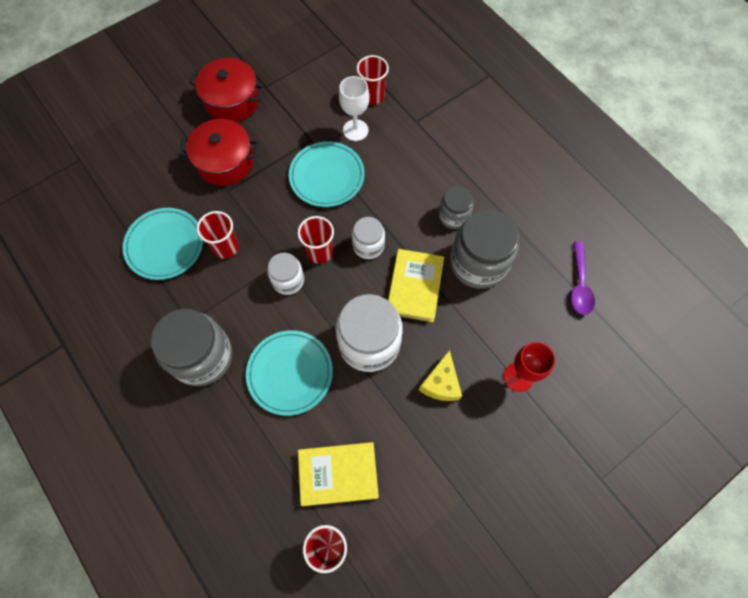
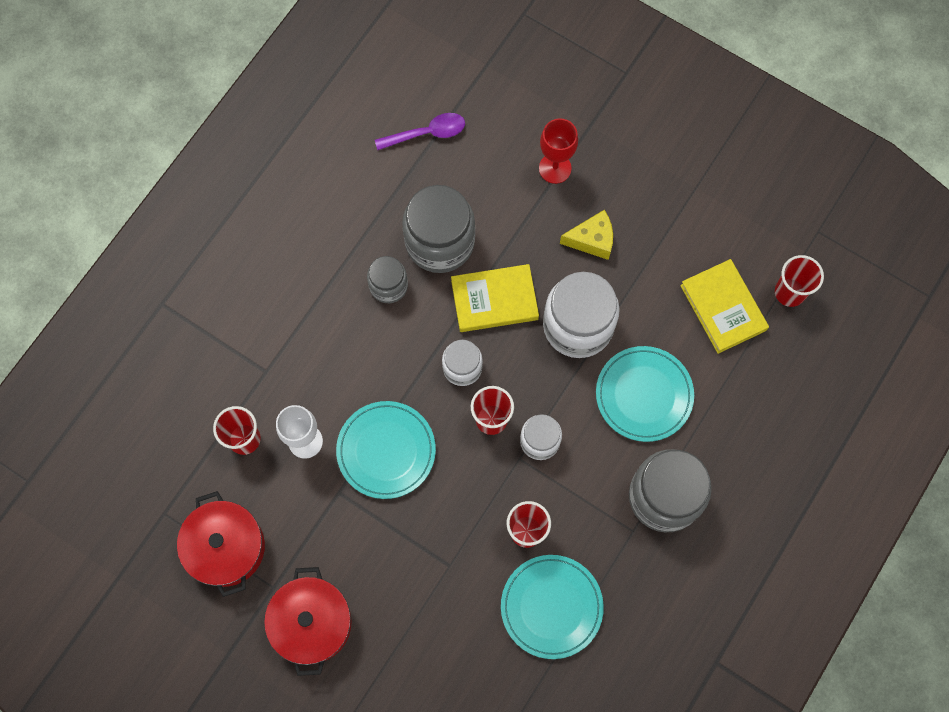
camera: 110 degrees left, 5 degrees up
red pot [179,119,259,186] -> red pot moved to [177,491,265,597]

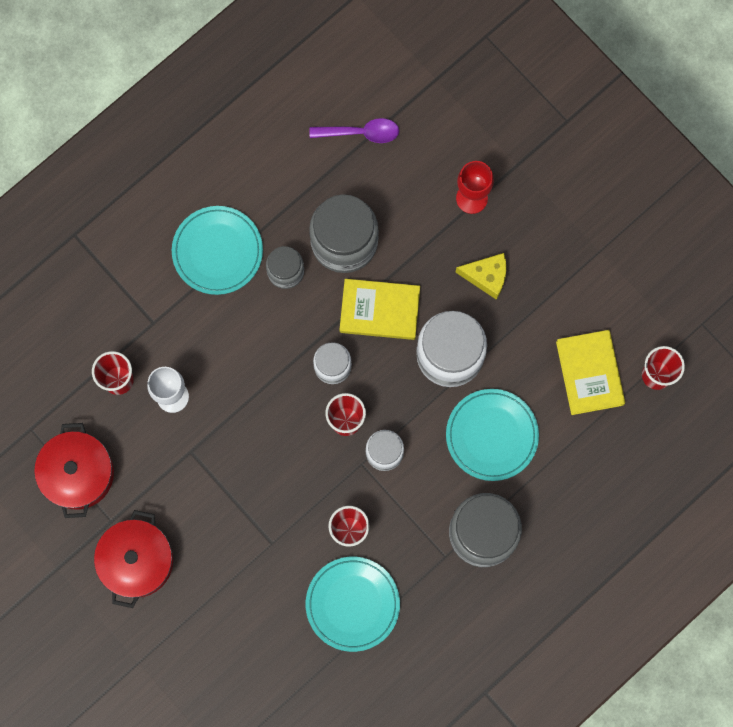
camera: 15 degrees right, 5 degrees up
turquoise plate [336,401,436,499] -> turquoise plate moved to [172,206,263,295]

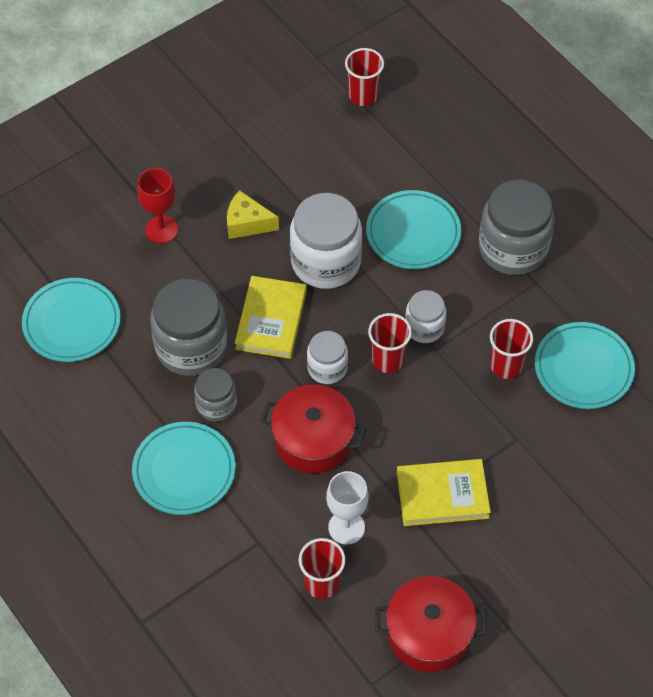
camera: 85 degrees left, 20 degrees down
red pot [94,510,173,608] -> red pot moved to [260,385,366,474]
purple spoon [310,118,399,143] -> turquoise plate [22,278,120,362]
yellow cheese [455,253,506,300] -> yellow cheese turned 90 degrees counterclockwise [227,190,279,239]
yellow book [556,330,625,415] -> yellow book moved to [397,459,491,526]

